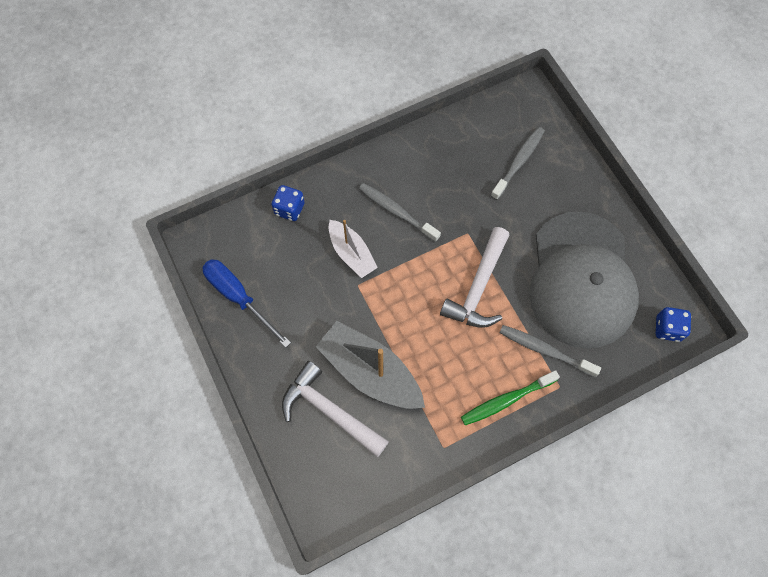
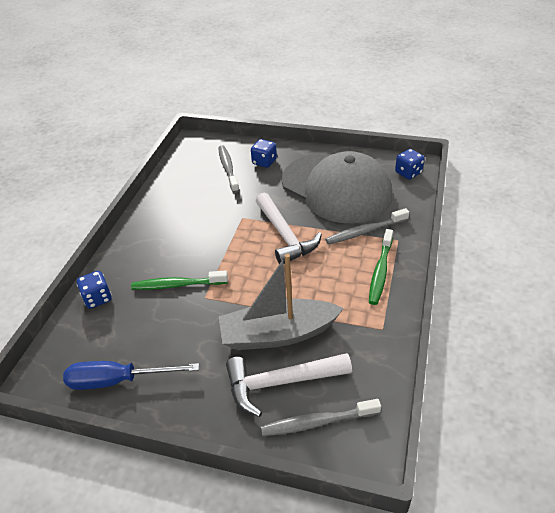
camera: 45 degrees left, 25 degrees down
white boat [329,220,378,278] -> green toothbrush [131,271,228,290]
grey toothbrush [359,183,441,242] -> grey toothbrush moved to [261,399,381,436]
none -> blue dice [251,139,277,168]

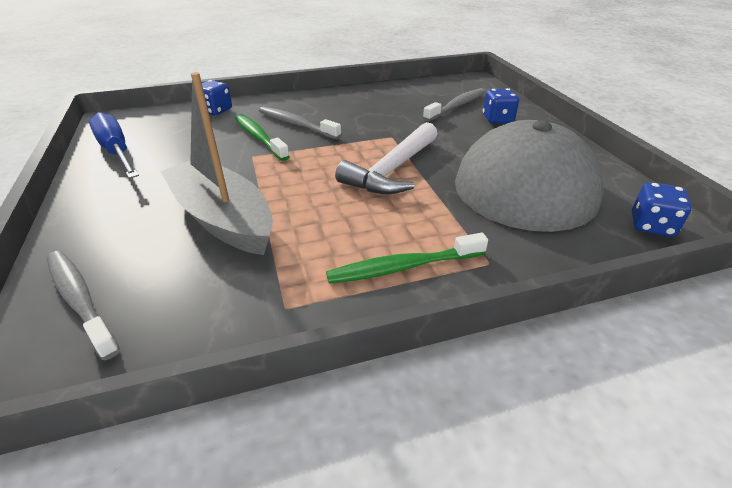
camera: 55 degrees right, 5 degrees down
white hammer [226,353,352,417] -> none
grey toothbrush [325,208,409,244] -> grey toothbrush moved to [259,107,341,139]

